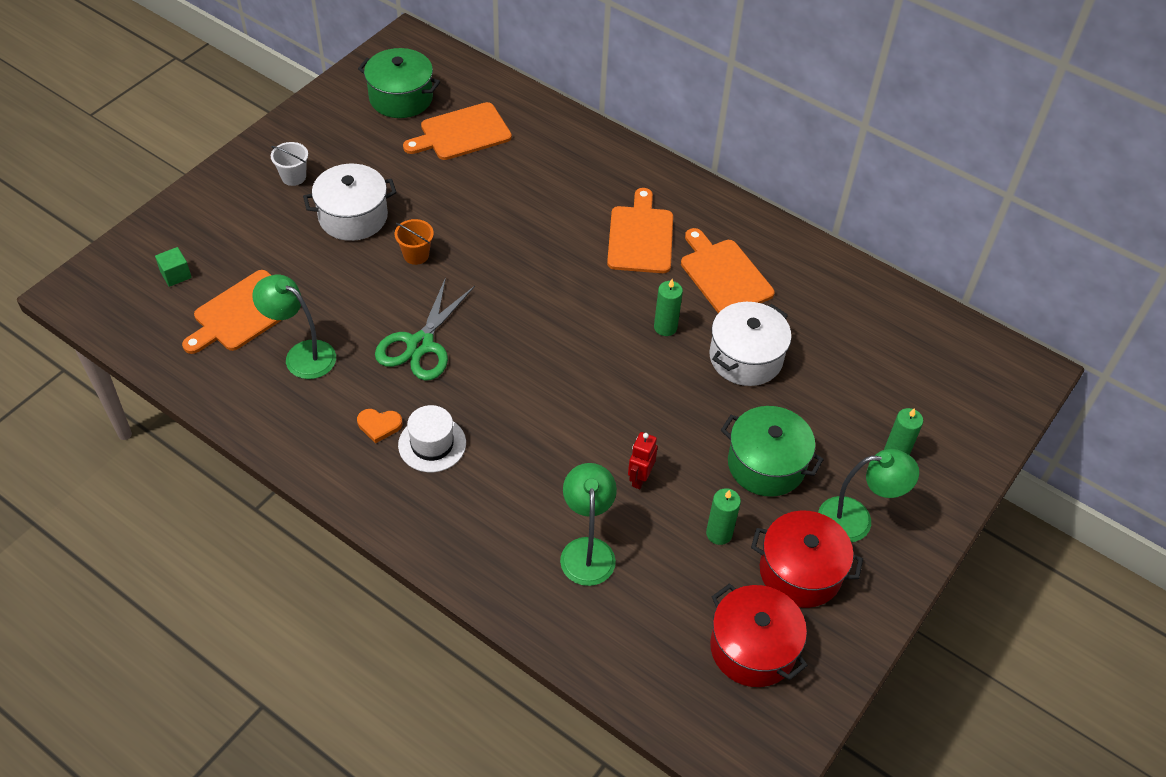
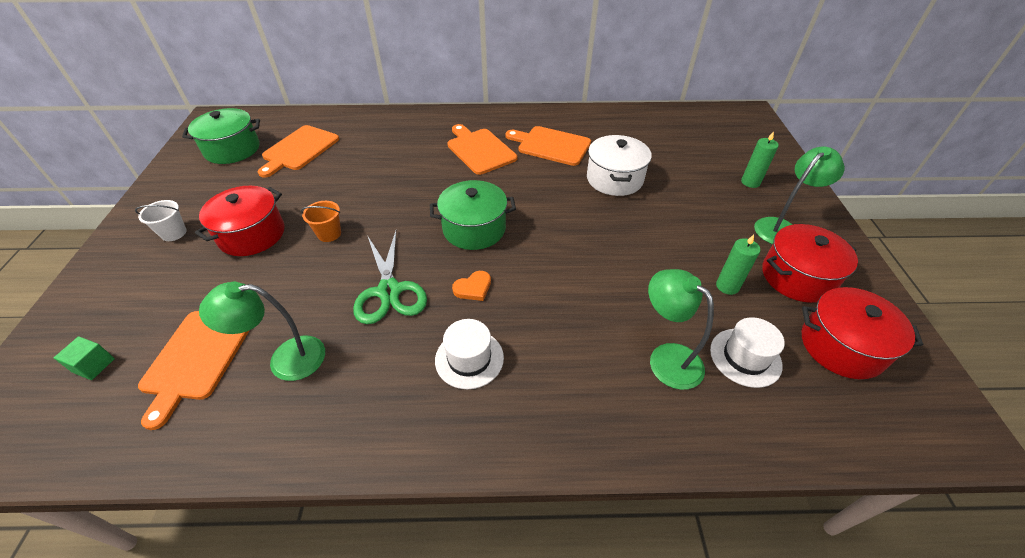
camera: 35 degrees left, 5 degrees down
white pot [303,164,397,241] -> red pot [195,186,284,256]
orange heart [357,409,402,444] -> orange heart moved to [452,271,491,301]
red robot [628,432,658,489] -> none
green candle [654,279,683,336] -> none
green pot [721,406,824,497] -> green pot moved to [430,180,516,250]
none -> white hat [710,317,785,388]

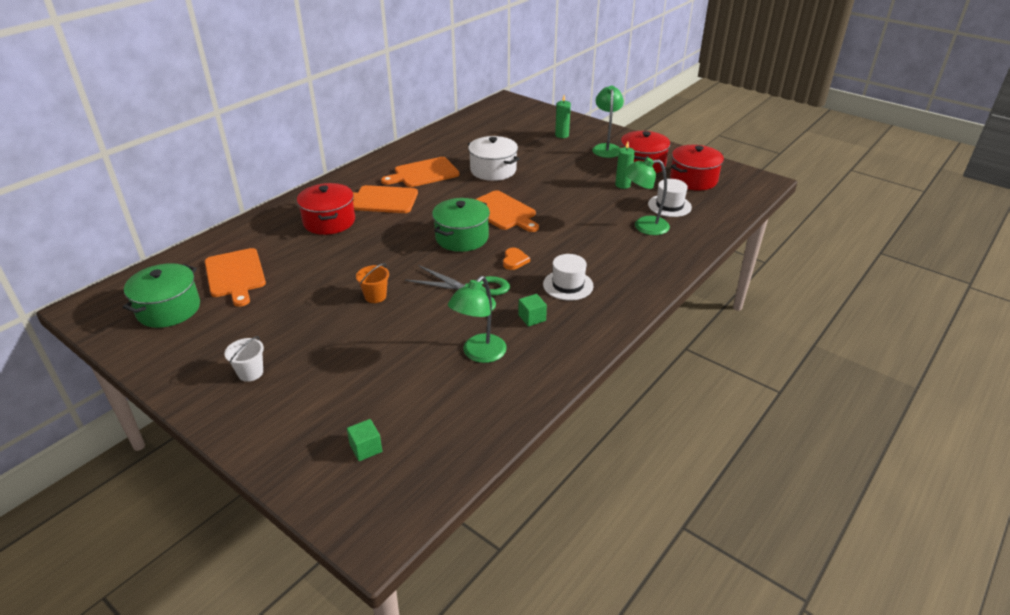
camera: 50 degrees left, 10 degrees down
orange cutting board [138,311,250,430] -> orange cutting board moved to [475,190,539,232]
red pot [195,186,284,256] -> red pot moved to [297,183,355,235]
none -> green cube [518,294,547,327]

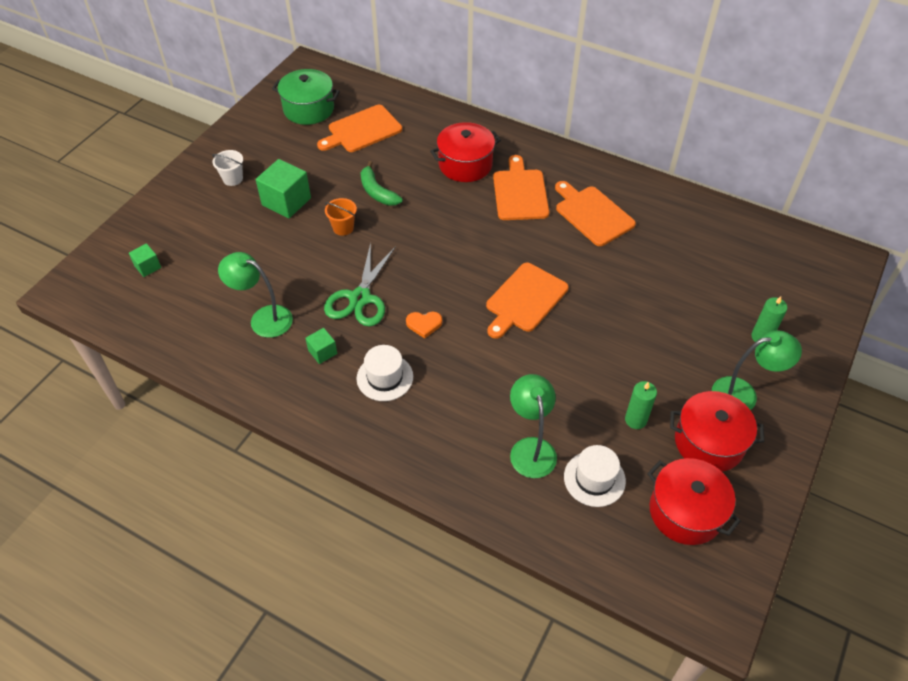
camera: 80 degrees right, 15 degrees up
green pot [432,198,490,252] -> none
white pot [468,136,520,181] -> none
none -> green cube [256,159,311,218]
none -> green banana [361,161,403,206]

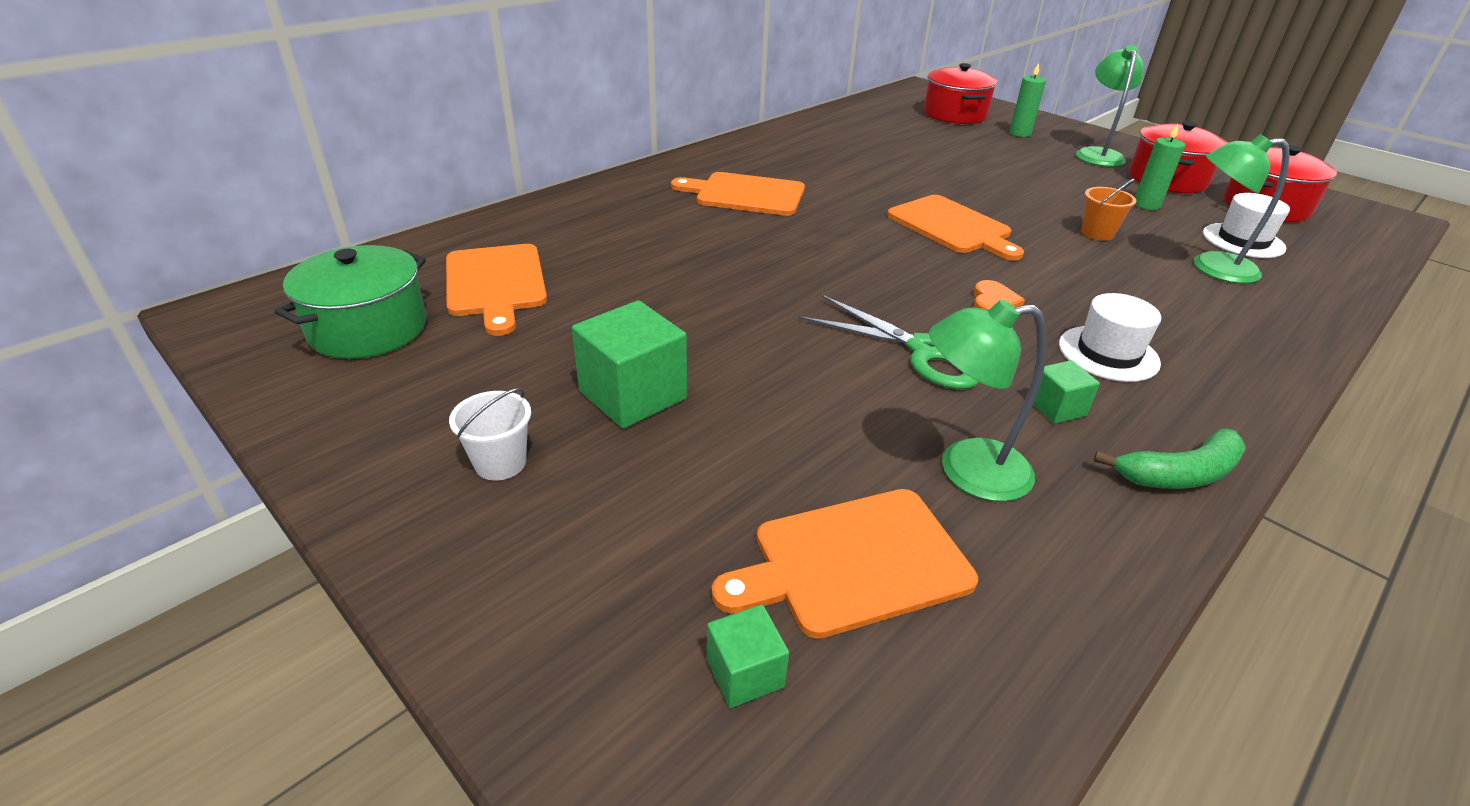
camera: 75 degrees left, 15 degrees down
green lamp [218,252,293,338] -> green lamp turned 45 degrees clockwise [929,300,1047,502]
orange bucket [325,198,357,236] -> orange bucket moved to [1081,179,1136,240]
green banana [361,161,403,206] -> green banana moved to [1094,429,1246,489]
red pot [430,122,501,182] -> red pot moved to [924,63,998,124]
orange cutting board [555,181,636,246] -> orange cutting board moved to [711,489,978,639]

